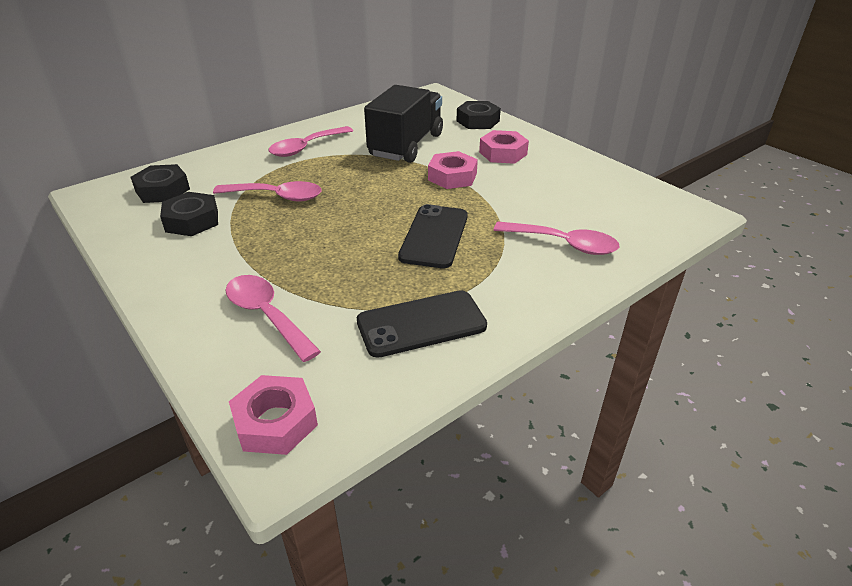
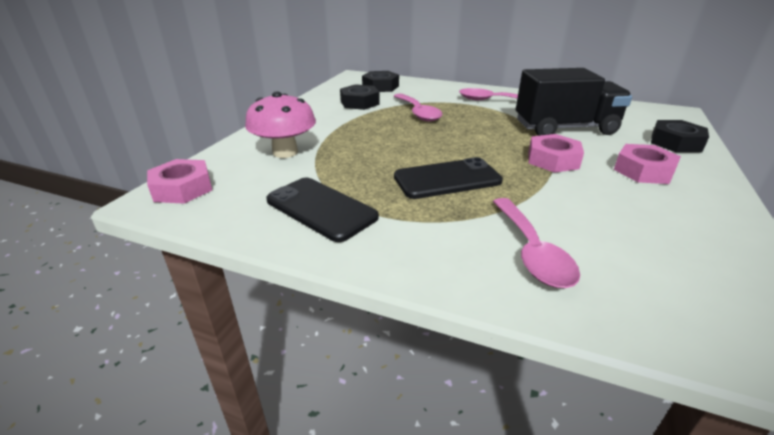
camera: 60 degrees right, 5 degrees down
pink spoon [225,275,321,362] -> pink mushroom [245,91,316,158]

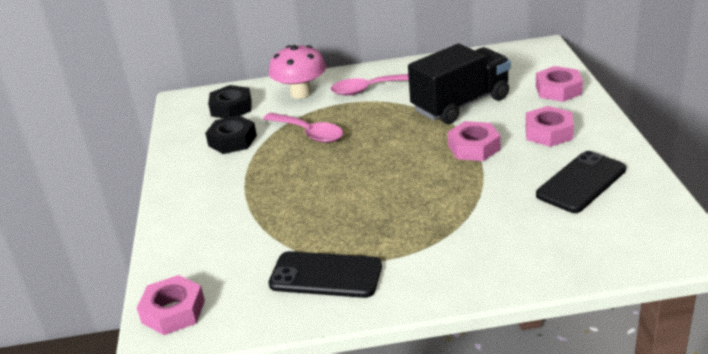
camera: 25 degrees left, 0 degrees up
pink mushroom [245,91,316,158] -> pink mushroom moved to [269,45,326,99]
black phone [394,157,503,199] -> black phone moved to [536,151,626,213]
pink spoon [493,198,580,288] -> none
black nut [651,120,709,153] -> pink nut [536,66,583,102]

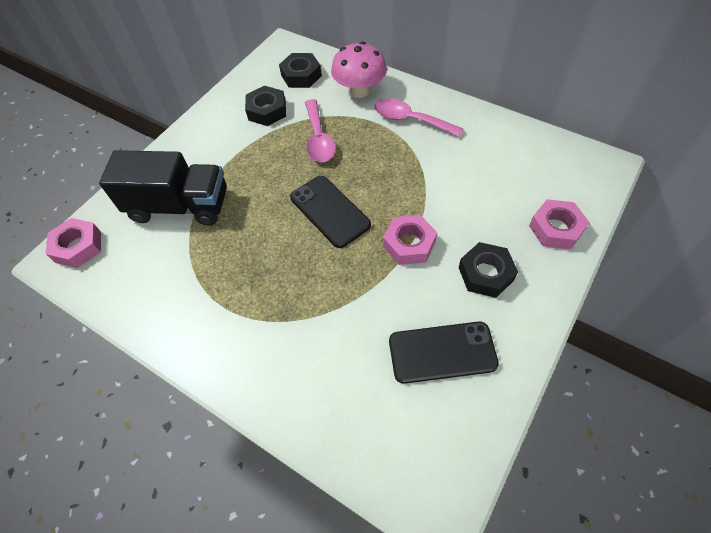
camera: 40 degrees right, 25 degrees up
black phone [268,251,382,298] -> black phone moved to [290,176,371,248]
black truck [408,44,511,124] -> black truck moved to [99,150,227,225]
pink nut [526,106,574,147] -> black nut [459,242,518,298]

